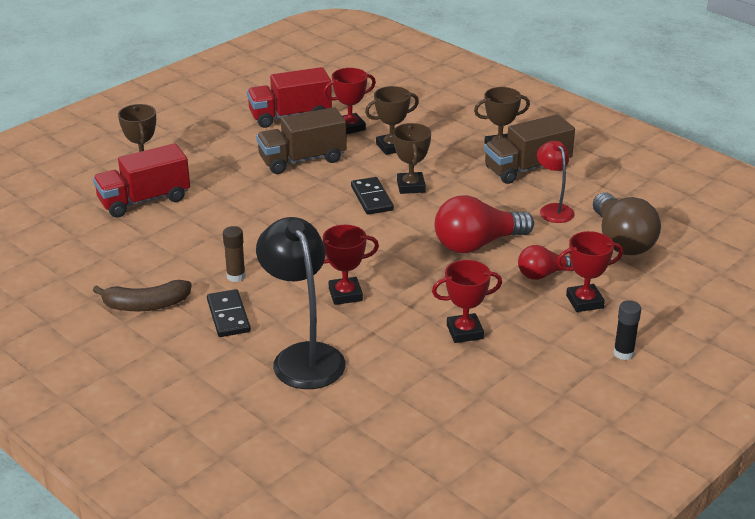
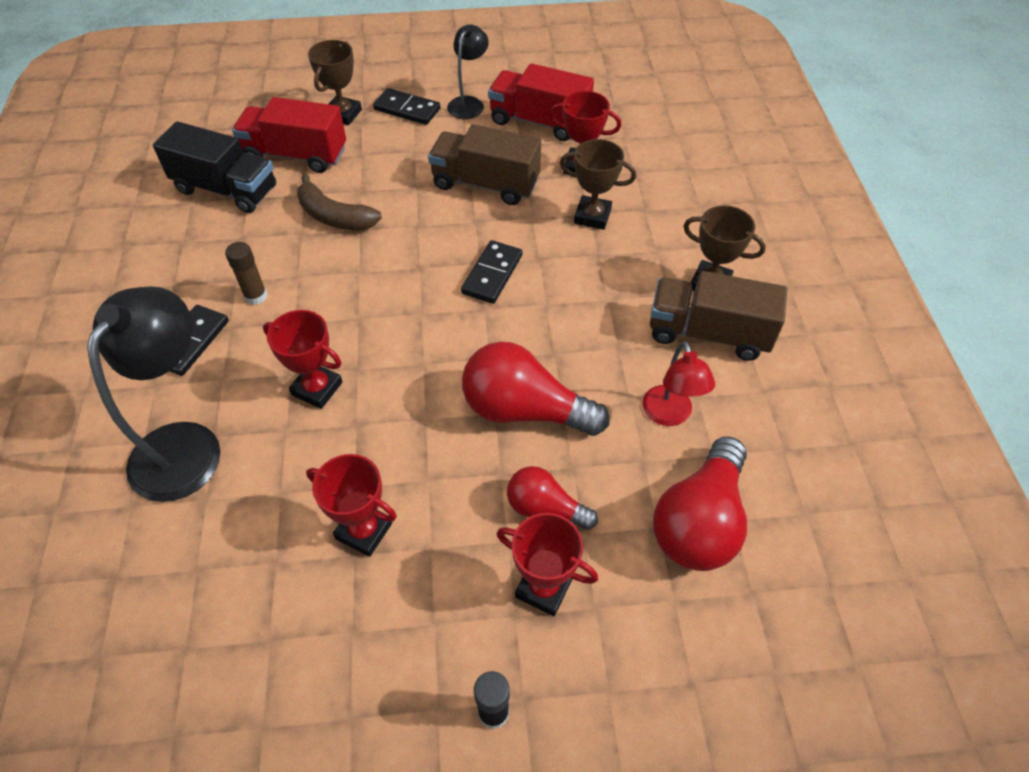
camera: 40 degrees right, 20 degrees up
brown banana [93,280,191,311] -> brown banana moved to [297,174,382,230]
brown trophy [393,123,431,194] -> none
red lamp [537,141,575,223] -> red lamp turned 150 degrees clockwise [642,341,715,426]
brown light bulb [593,192,661,255] -> red light bulb [653,436,747,571]
none -> black truck [153,121,276,213]
none -> black domino [373,88,441,125]
none -> black lamp [447,24,489,119]

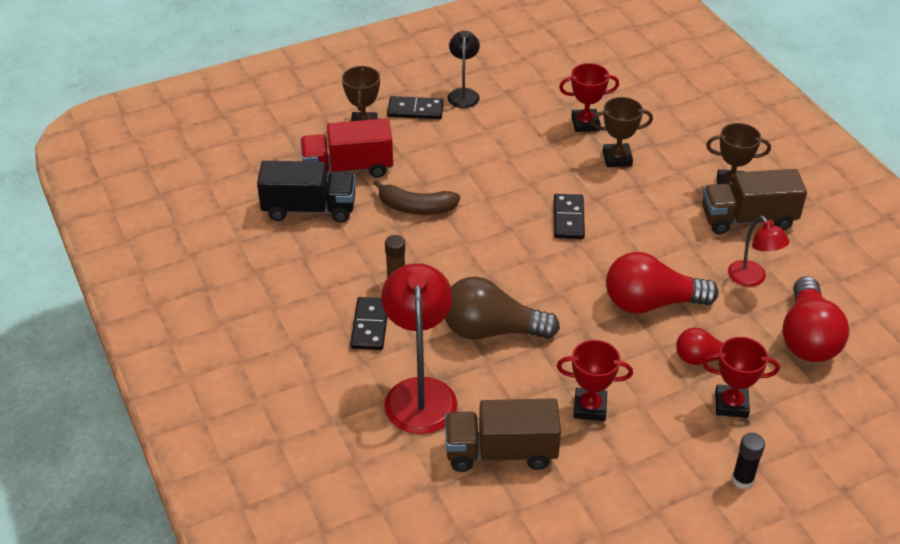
camera: 20 degrees left, 10 degrees down
black lamp [87,286,220,502] -> red lamp [381,263,457,434]
red trophy [263,310,342,409] -> brown light bulb [445,277,560,339]
brown truck [428,124,541,205] -> brown truck moved to [445,398,561,472]
red truck [488,63,594,141] -> none

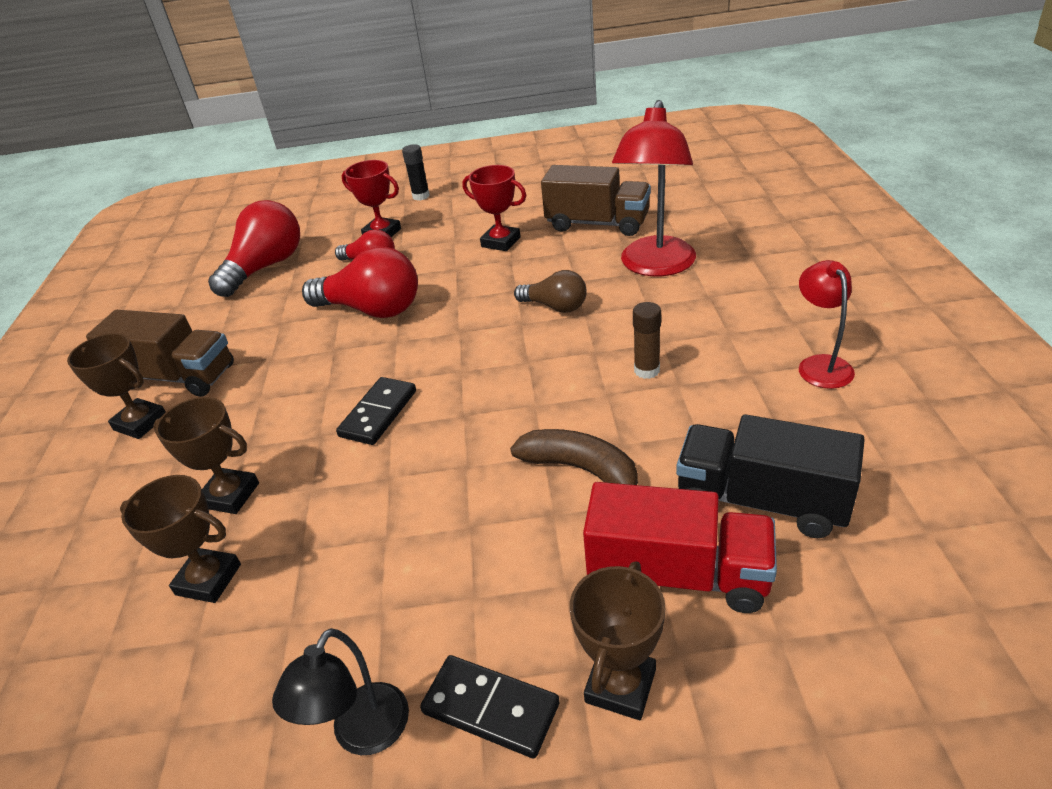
camera: 155 degrees left, 5 degrees down
black domino [350,297,388,350] -> none
brown light bulb [445,277,560,339] -> brown light bulb [514,270,587,313], size x0.59
red trophy [559,63,619,132] -> brown trophy [120,475,241,603]
red lamp [728,216,790,287] -> red lamp moved to [799,260,855,389]

